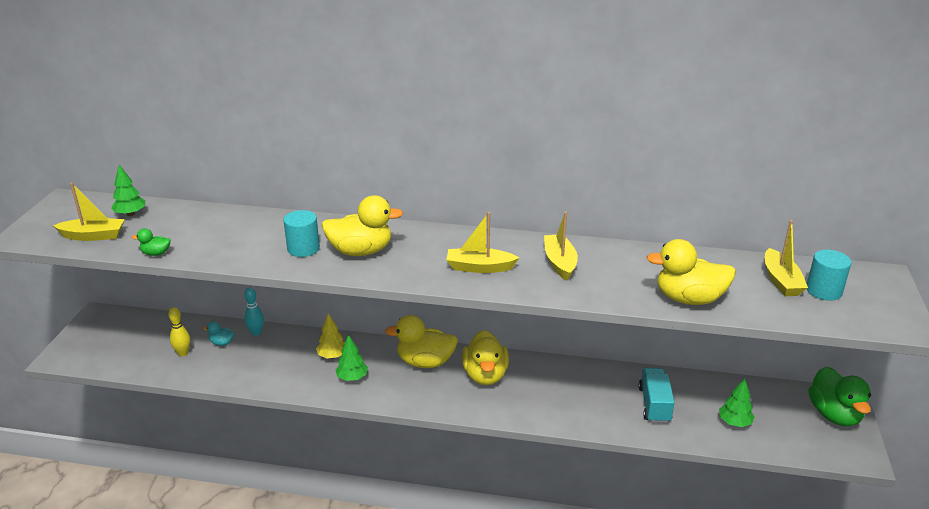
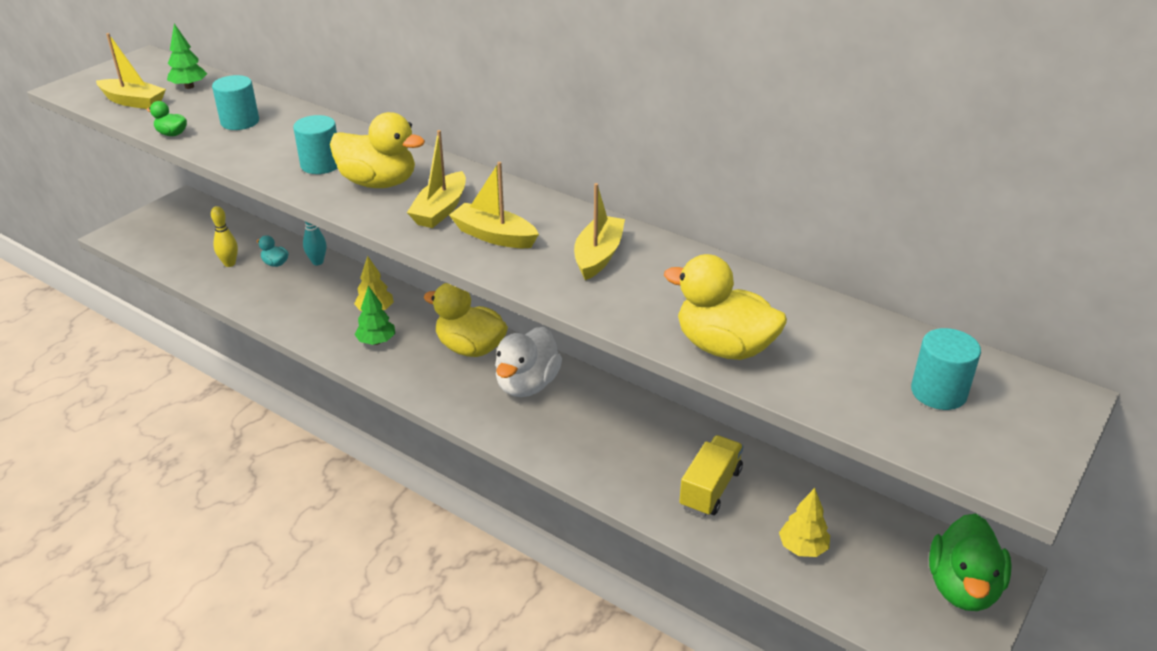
camera: 25 degrees right, 5 degrees up
yellow duck [462,330,509,385] -> white duck [495,327,562,397]
turquoise truck [639,368,675,423] -> yellow truck [679,435,744,517]
green tree [719,378,755,427] -> yellow tree [779,488,830,557]
yellow boat [765,220,808,296] -> yellow boat moved to [407,130,466,228]
none -> turquoise cylinder [212,75,259,130]

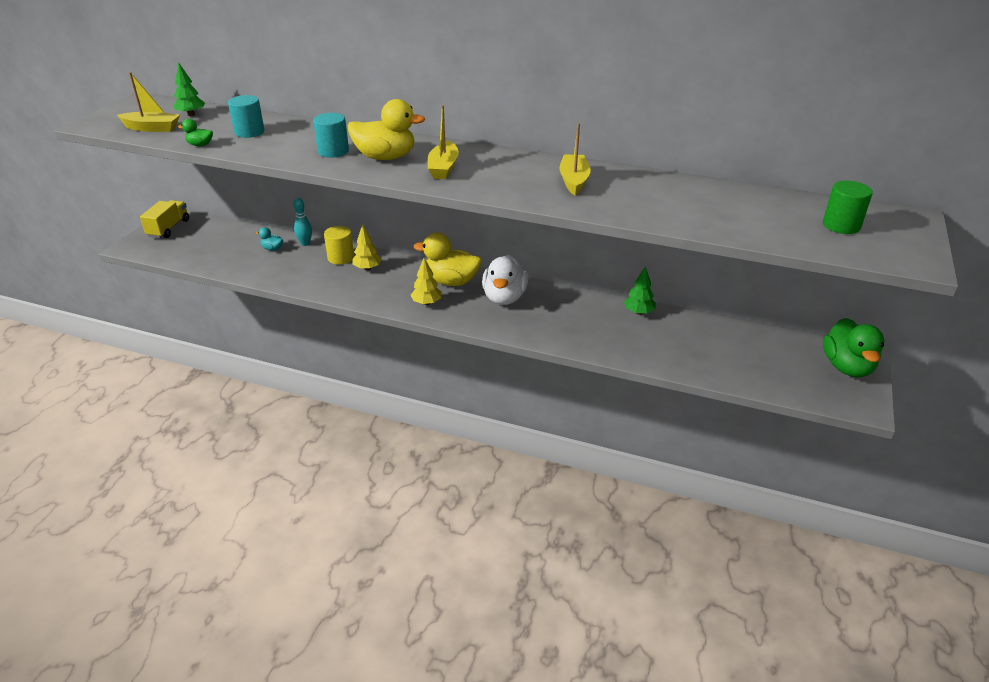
camera: 15 degrees left, 0 degrees up
yellow bowling pin [211,206,238,267] -> none
green tree [354,286,395,345] -> green tree moved to [624,266,656,315]
yellow boat [449,162,539,248] -> none
yellow duck [664,254,787,360] -> none
yellow truck [679,435,744,517] -> yellow truck moved to [140,200,189,238]
yellow tree [779,488,830,557] -> yellow tree moved to [410,258,442,305]
turquoise cylinder [911,328,981,410] -> green cylinder [823,181,873,234]
none -> yellow cylinder [324,226,354,265]

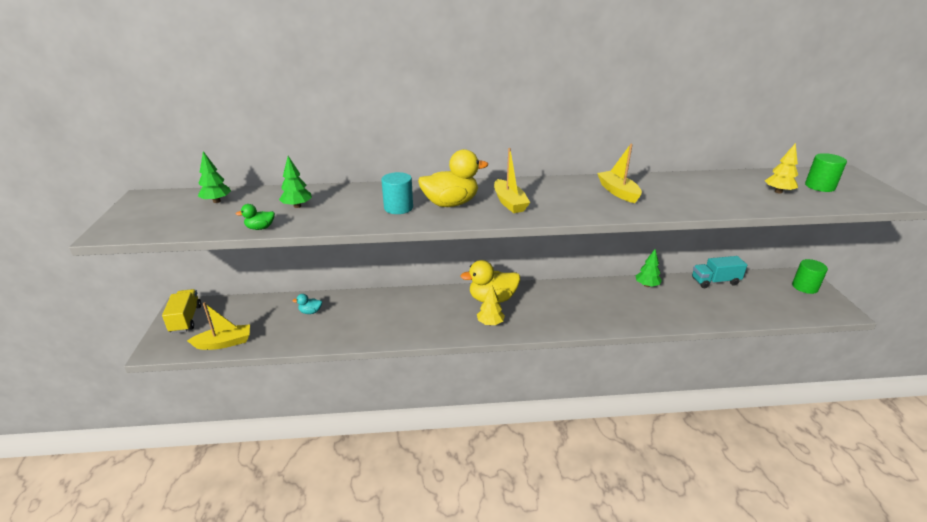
camera: 25 degrees left, 5 degrees down
yellow boat [117,72,180,132] -> yellow boat moved to [187,302,250,350]
turquoise cylinder [228,95,264,138] -> green tree [279,156,312,208]
turquoise bowling pin [293,198,312,246] -> none
yellow cylinder [324,226,354,265] -> none
yellow tree [352,224,382,270] -> yellow tree moved to [765,143,798,194]
white duck [482,255,528,305] -> none
green duck [823,318,885,378] -> green cylinder [792,259,828,294]
none -> turquoise truck [692,256,747,288]

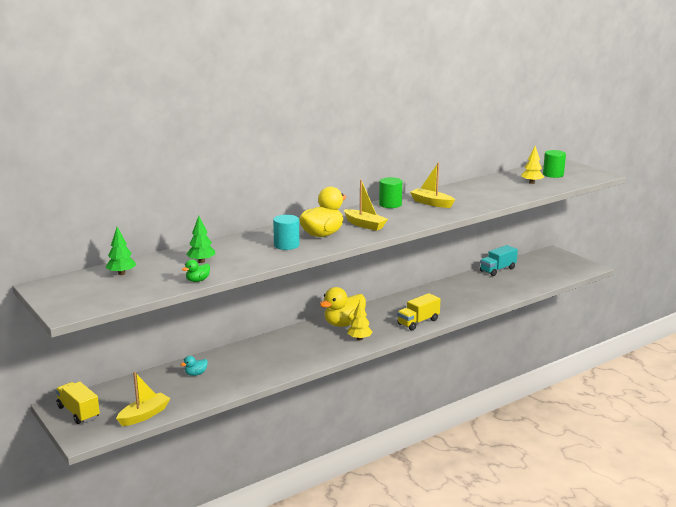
camera: 30 degrees left, 10 degrees down
green tree [636,249,662,287] -> none
green cylinder [792,259,828,294] -> green cylinder moved to [379,177,402,208]
none -> yellow truck [397,293,441,330]

